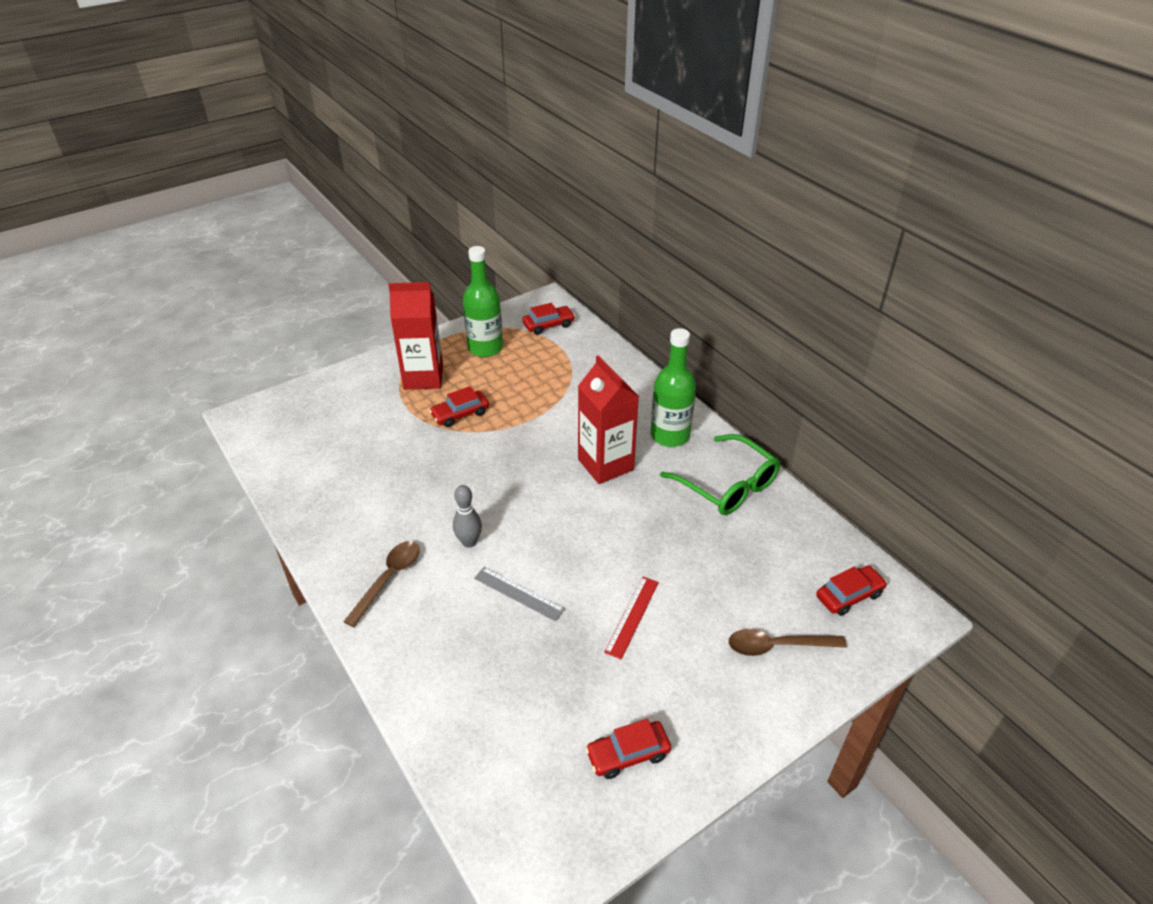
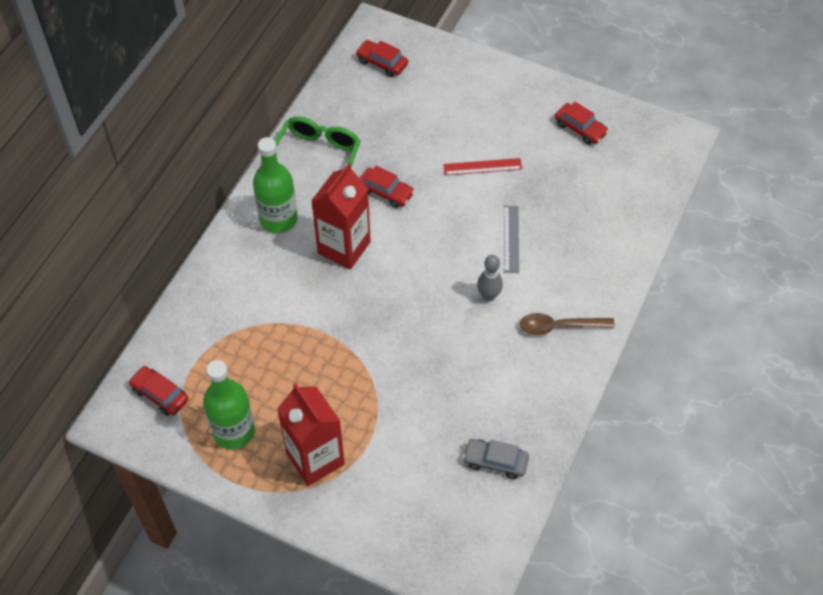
camera: 120 degrees left, 15 degrees up
red car [429,386,489,427] -> red car moved to [360,166,415,208]
brown spoon [729,629,847,656] -> none
none -> grey car [463,439,529,479]

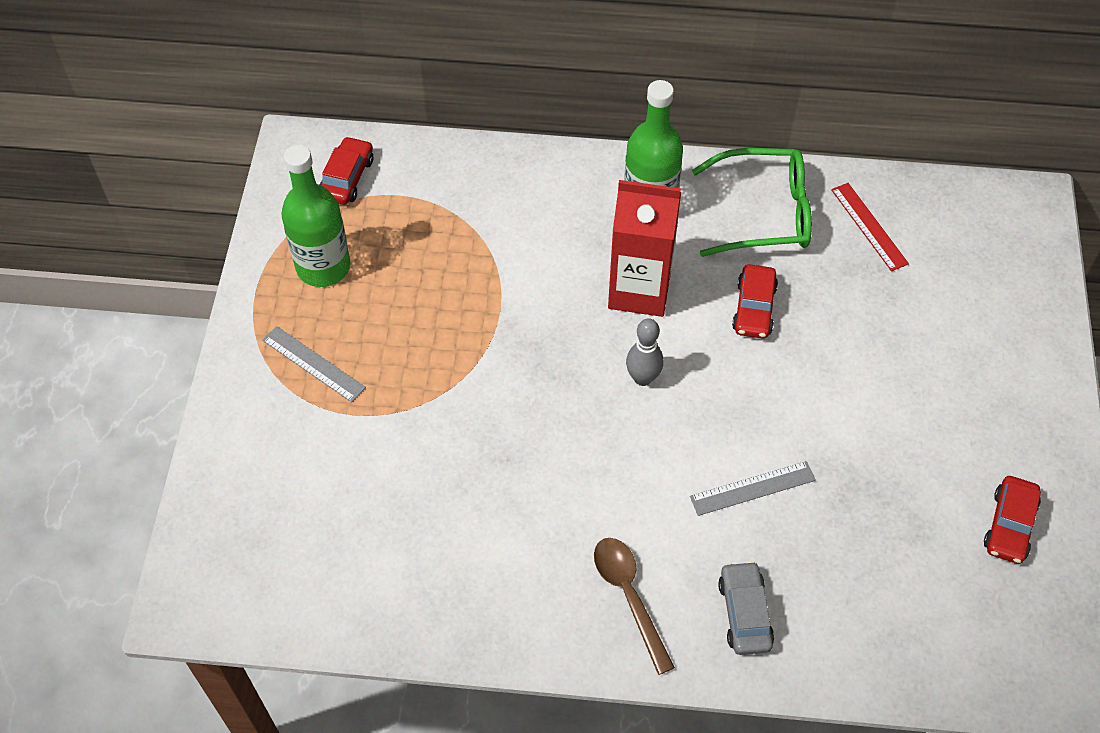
camera: 70 degrees right, 0 degrees up
red carton [277,383,345,486] -> grey ruler [262,326,366,402]
red car [356,40,408,77] -> none
red ruler [443,158,522,176] -> red ruler moved to [831,183,909,271]
grey car [463,439,529,479] -> grey car moved to [718,561,774,655]
grey bowling pin [477,255,503,301] -> grey bowling pin moved to [626,319,663,386]

